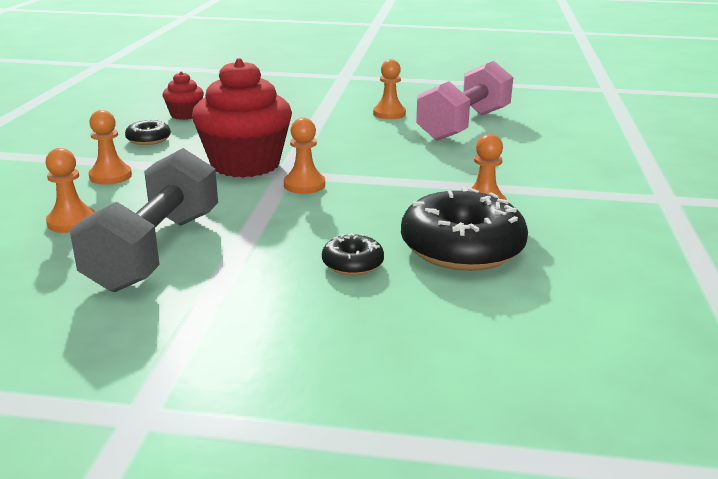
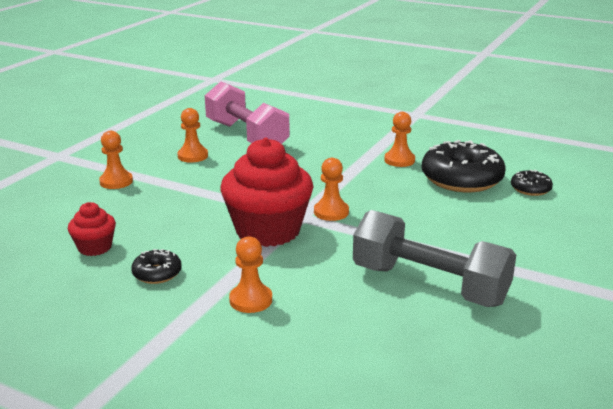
camera: 70 degrees left, 0 degrees up
orange pawn [45,148,95,233] -> orange pawn moved to [99,131,133,189]
black donut [322,233,384,275] -> black donut moved to [511,170,553,196]

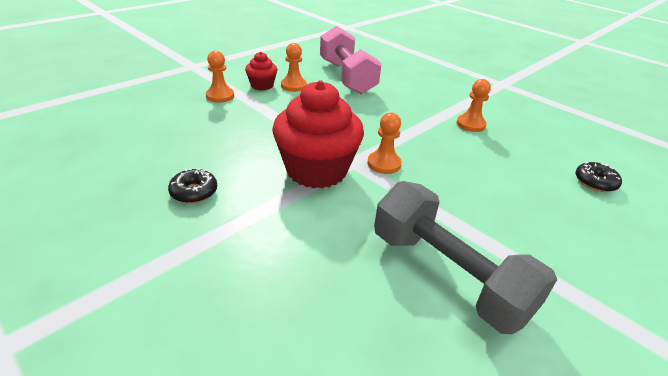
camera: 15 degrees right, 10 degrees up
red cupcake [68,202,116,256] -> red cupcake moved to [245,52,277,90]
orange pawn [229,236,272,313] -> none
black donut [421,140,506,192] -> none

